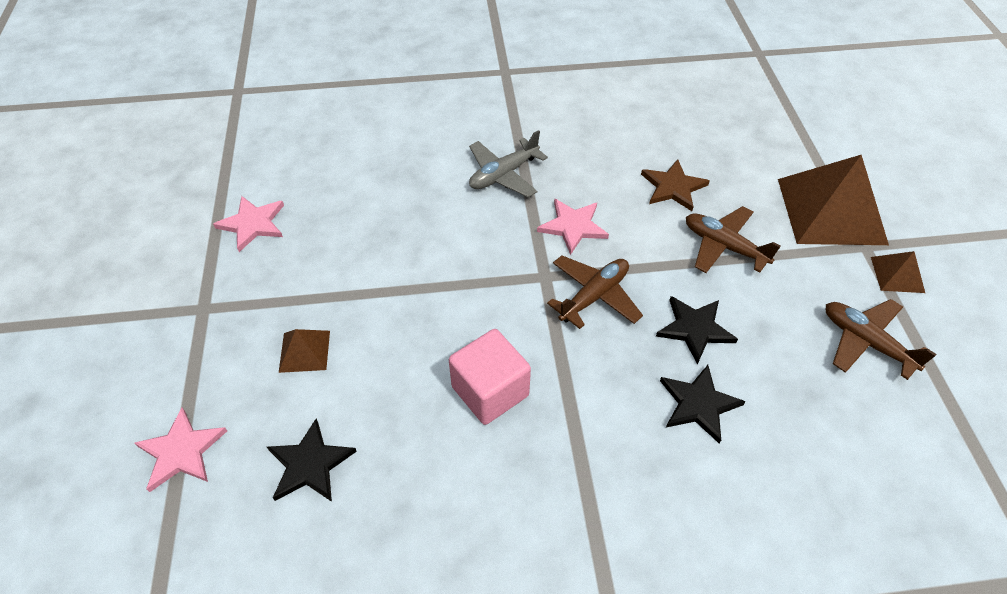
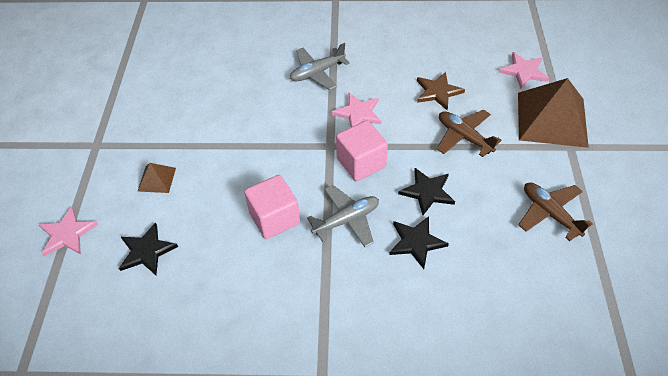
camera: 10 degrees right, 0 degrees up
pink star [213,196,284,252] -> pink star moved to [499,52,549,89]
brown plane [547,255,643,329] -> pink cube [336,120,388,181]
brown pyramid [871,251,925,293] -> none
none -> grey plane [307,185,379,247]

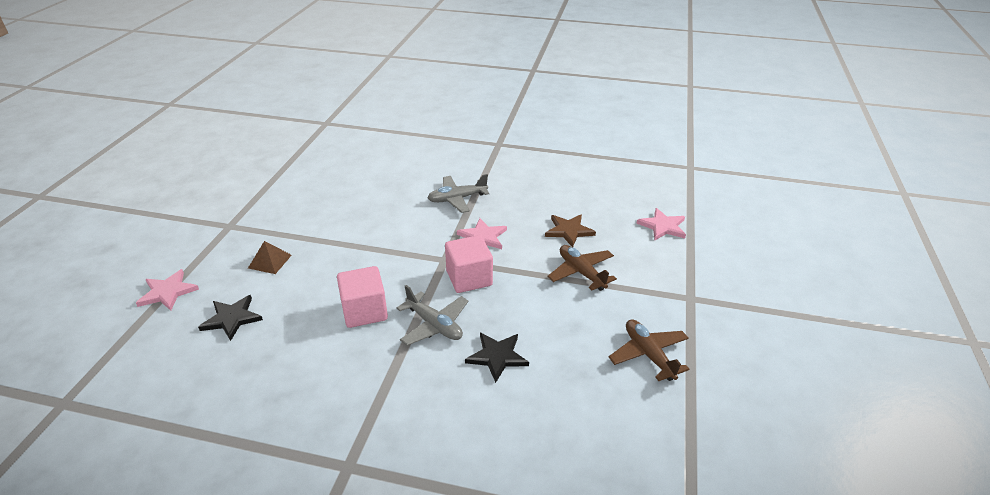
camera: 10 degrees right, 15 degrees down
grey plane [307,185,379,247] -> grey plane turned 60 degrees clockwise [397,285,468,346]
black star [398,168,455,215] -> none
brown pyramid [518,78,589,148] -> none

